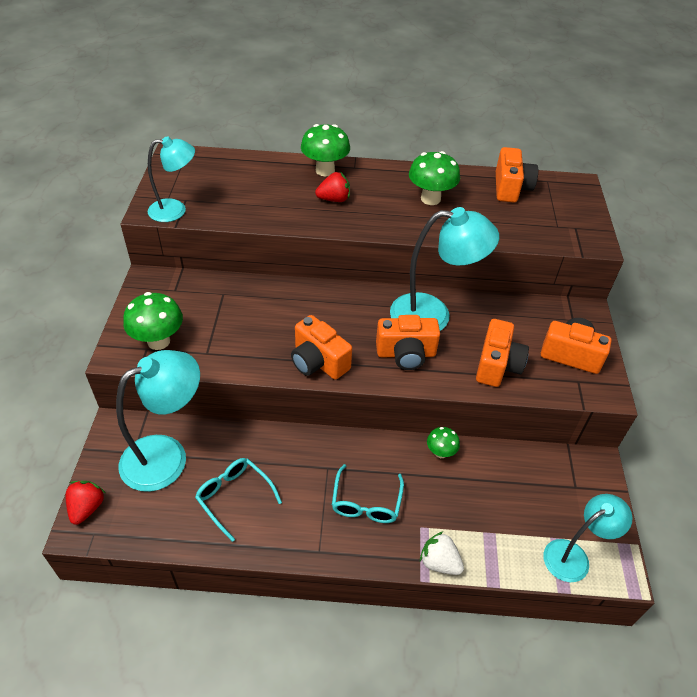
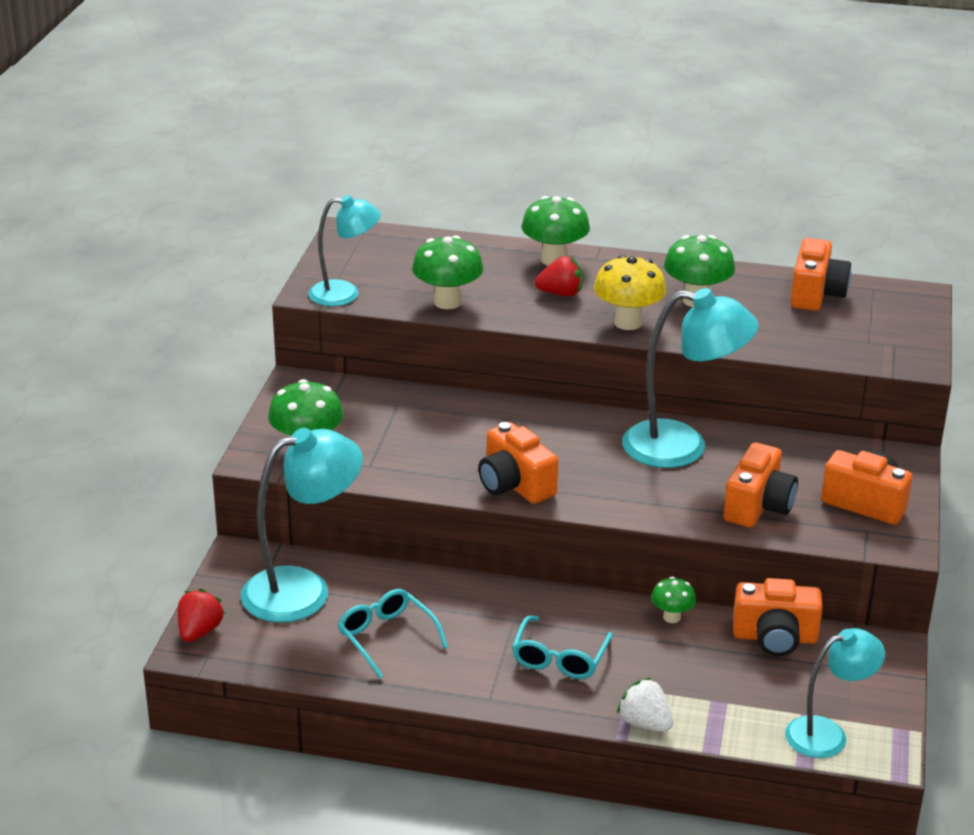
camera: 10 degrees right, 15 degrees down
orange camera [376,315,440,370] -> orange camera moved to [733,578,823,656]
none -> green mushroom [412,235,483,309]
none -> yellow mushroom [594,255,667,330]

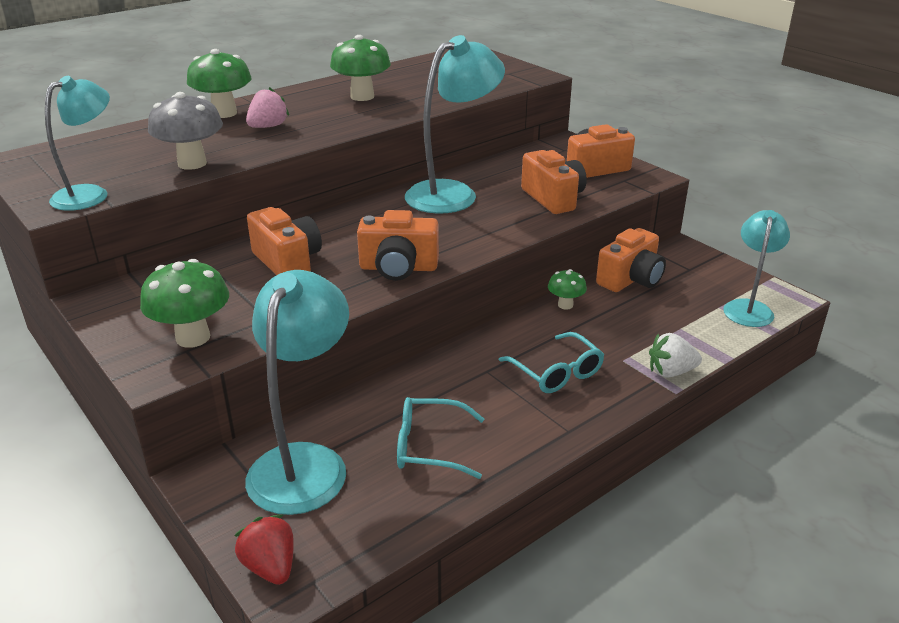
camera: 50 degrees left, 0 degrees up
green mushroom [412,235,483,309] -> grey mushroom [148,92,223,170]
red strawberry [535,256,583,296] -> pink strawberry [246,87,289,128]
yellow mushroom [594,255,667,330] -> none
orange camera [790,238,851,311] -> orange camera moved to [247,207,322,275]

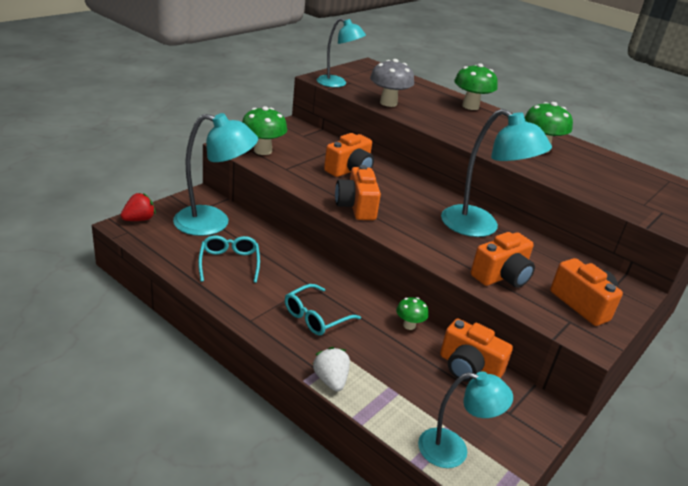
camera: 75 degrees right, 0 degrees up
pink strawberry [246,87,289,128] -> none

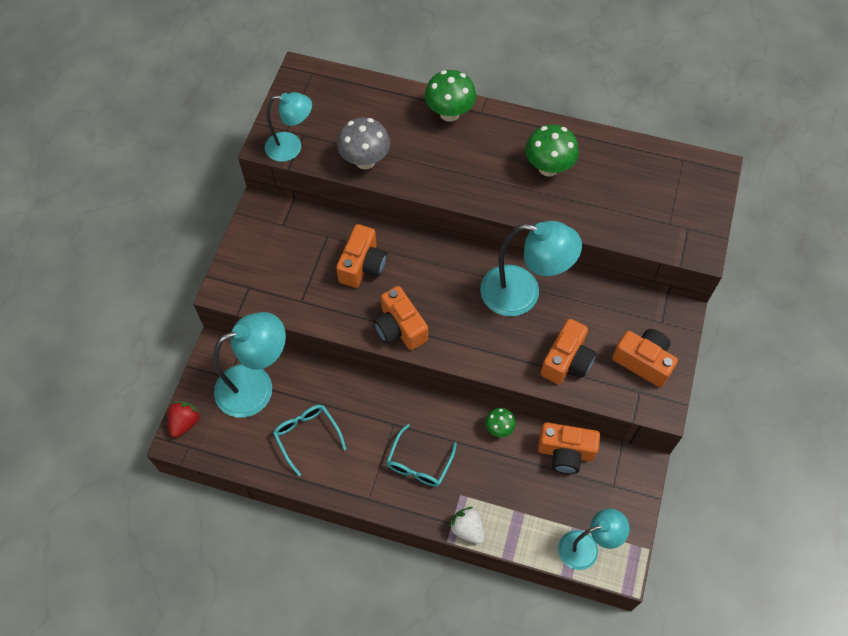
camera: 20 degrees left, 30 degrees up
green mushroom [242,106,287,155] -> none

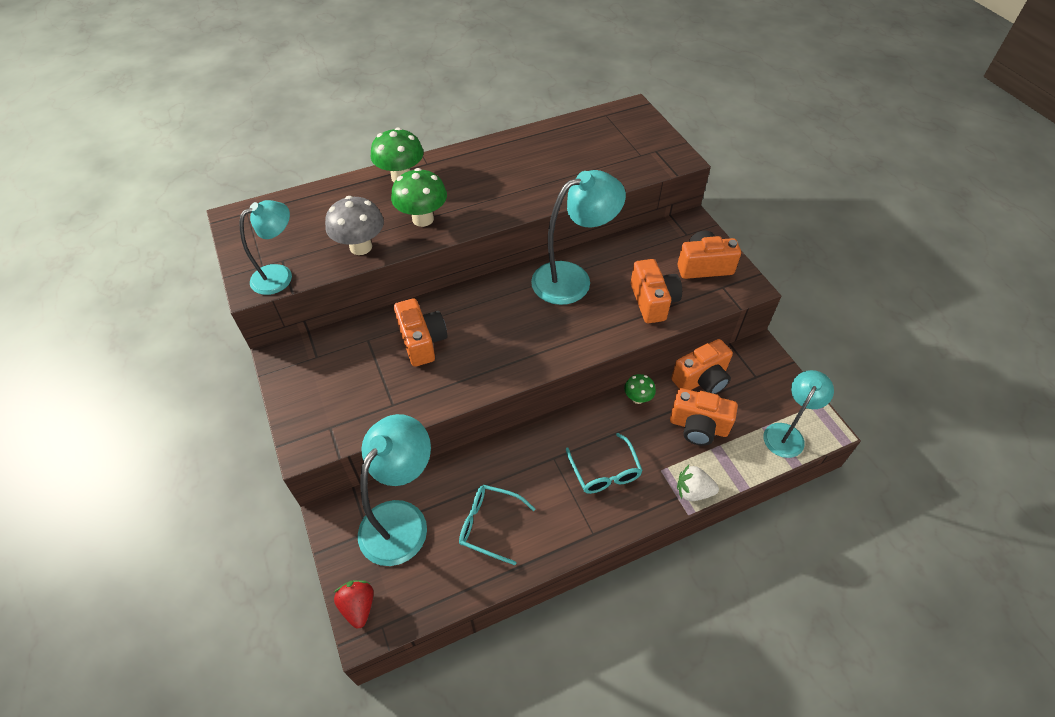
camera: 40 degrees left, 10 degrees down
orange camera [374,286,428,350] -> orange camera moved to [670,388,738,446]
green mushroom [525,125,579,177] -> green mushroom moved to [391,168,447,227]

